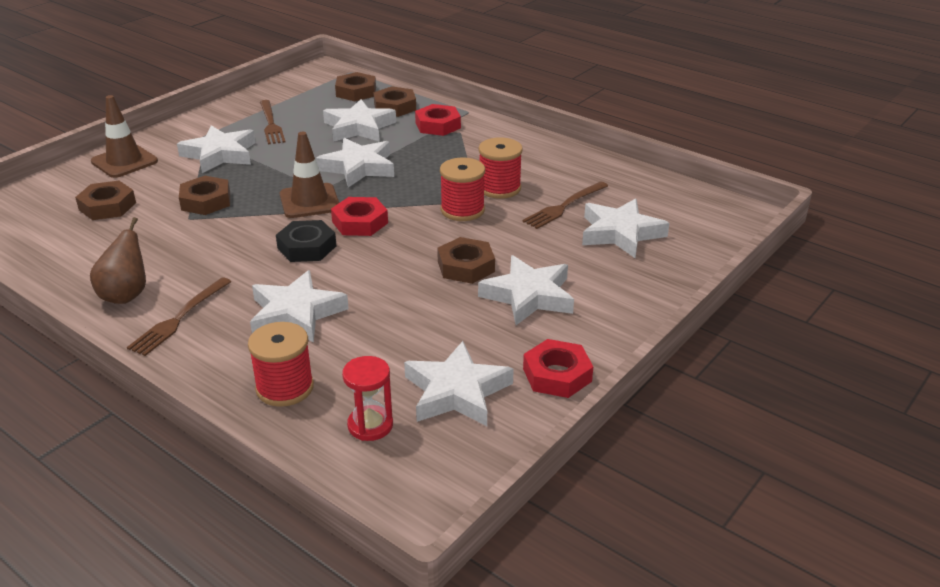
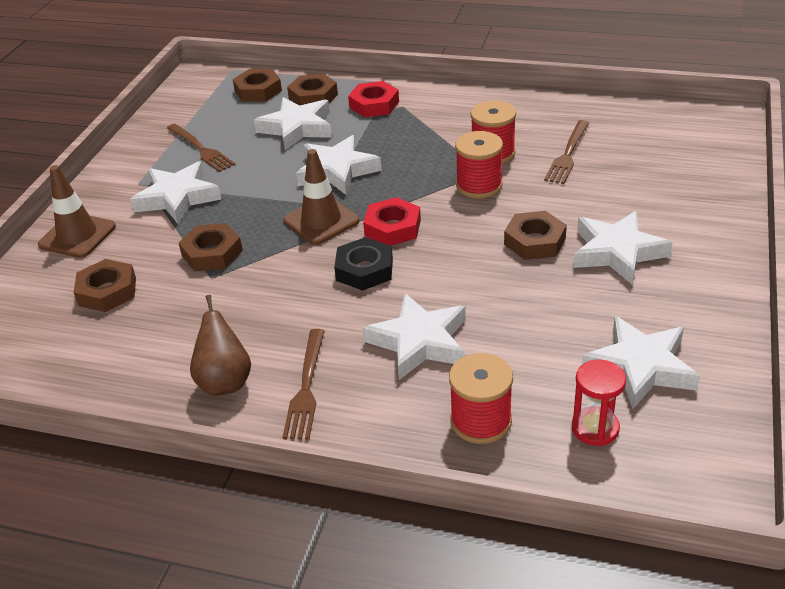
camera: 20 degrees left, 5 degrees up
red nut [523,339,593,398] -> none
white star [582,198,669,258] -> none

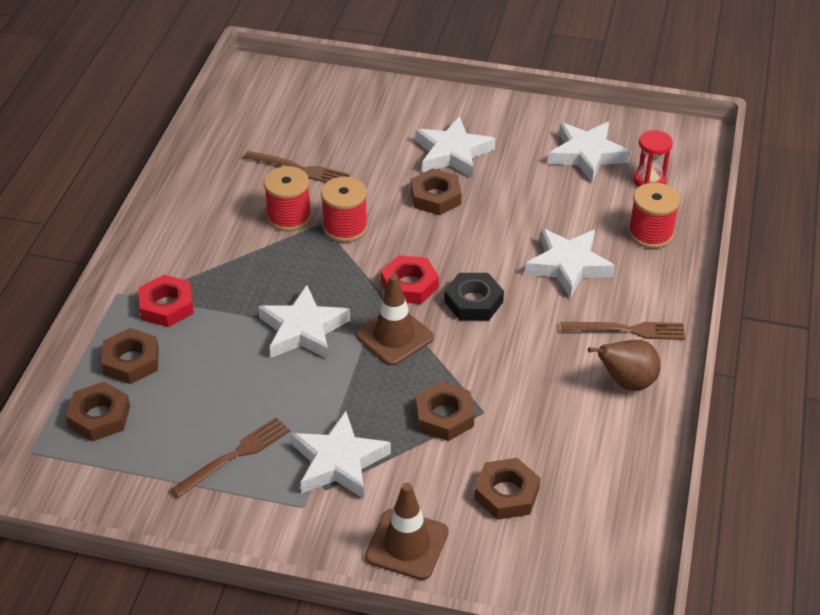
camera: 95 degrees left, 5 degrees up
white star [254,97,332,150] -> none

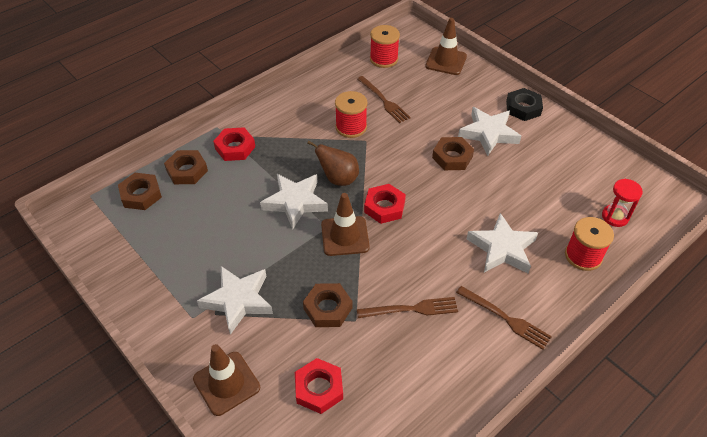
camera: 35 degrees right, 5 degrees up
brown fork [171,417,290,498] -> brown fork moved to [357,297,458,318]
red spool [321,177,368,242] -> red spool moved to [370,25,400,68]
black nut [444,273,504,320] -> black nut moved to [506,88,543,121]
brown nut [474,458,540,520] -> red nut [295,358,343,414]
white star [548,122,631,182] -> none
brown pear [588,340,661,391] -> brown pear moved to [307,141,359,186]
none -> brown traffic cone [425,18,467,75]

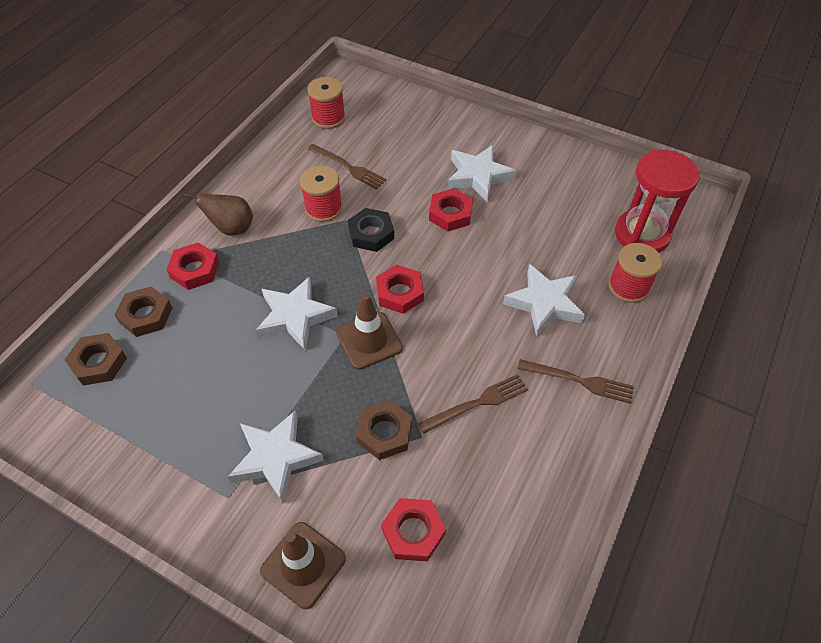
camera: 20 degrees left, 5 degrees up
brown pear [307,141,359,186] -> brown pear moved to [184,193,253,236]
brown traffic cone [425,18,467,75] -> none
brown nut [432,137,474,170] -> red nut [429,188,473,231]
black nut [506,88,543,121] -> black nut moved to [348,208,394,252]
red hourglass [602,179,643,227] -> red hourglass [615,150,700,252], size x1.88

